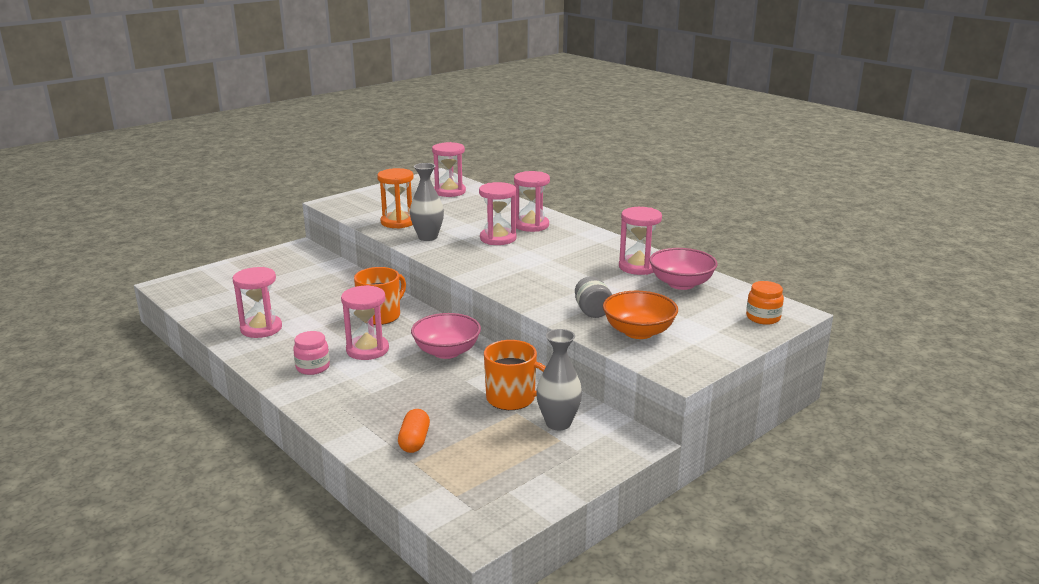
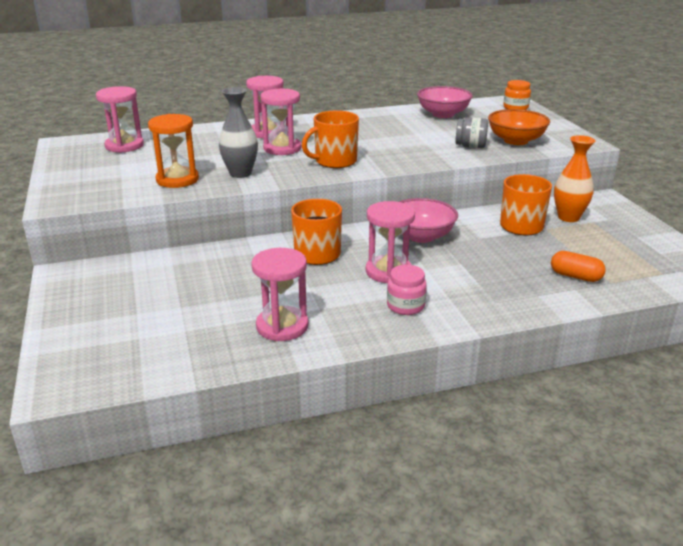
camera: 65 degrees left, 5 degrees up
grey vase [536,329,582,430] -> orange vase [554,135,595,222]
pink hourglass [619,207,662,275] -> none
none -> orange mug [302,110,359,168]

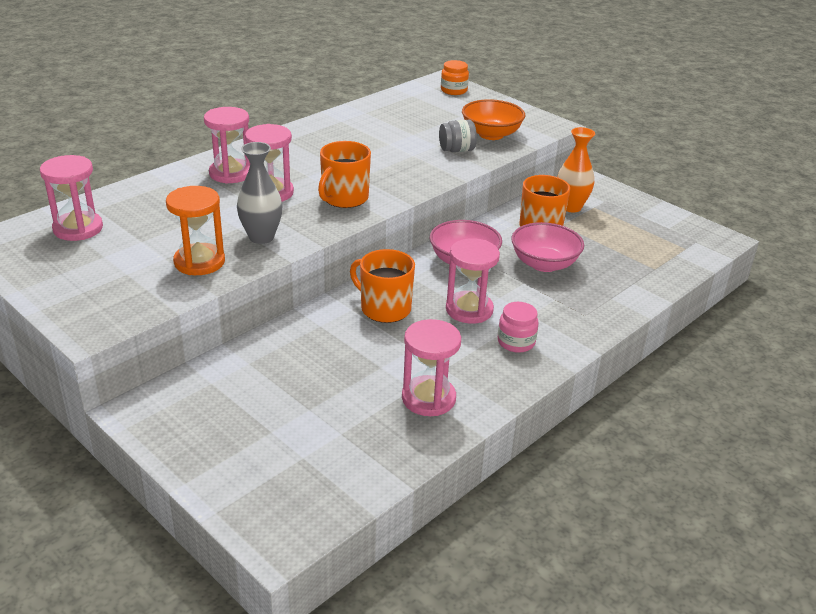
camera: 30 degrees left, 5 degrees up
pink bowl [417,86,473,118] -> pink bowl moved to [511,222,584,272]
orange capsule [551,251,606,282] -> none

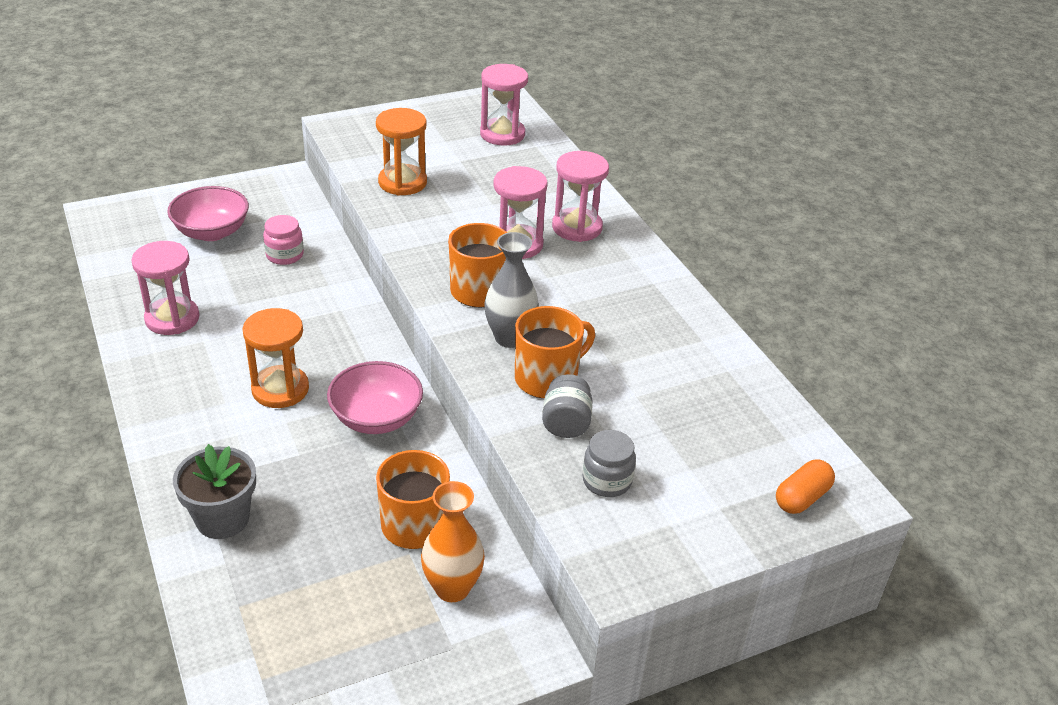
camera: 110 degrees right, 5 degrees up
grey vase [237,142,283,244] -> grey vase moved to [484,232,539,348]
orange mug [350,249,415,323] -> orange mug moved to [515,306,595,399]
orange jar [441,60,469,95] -> orange capsule [776,459,835,514]
pink hourglass [446,238,500,324] -> orange hourglass [242,308,309,408]
orange bowl [462,99,525,140] -> grey jar [583,430,636,497]
pink jar [498,302,539,353] -> pink jar moved to [263,215,304,265]
pink bowl [511,222,584,272] -> pink bowl moved to [167,186,249,241]
none -> grey flower pot [173,444,256,539]

